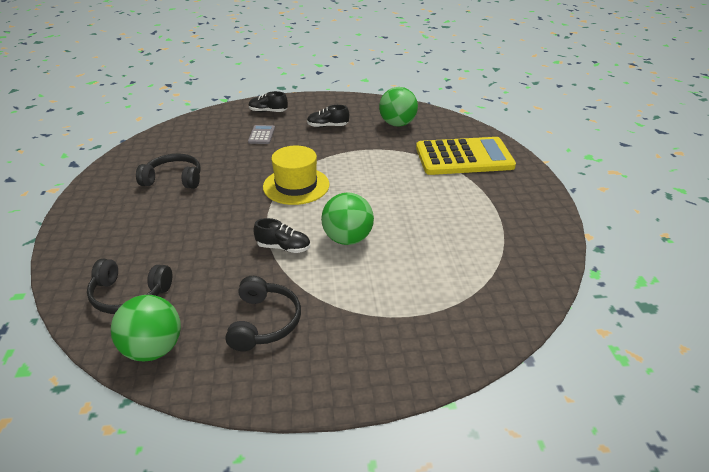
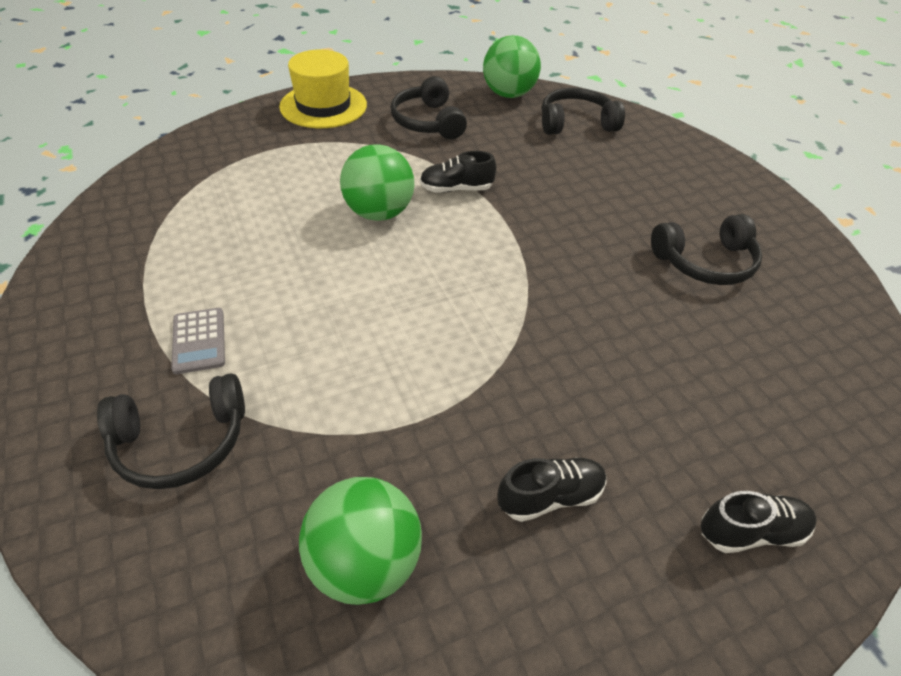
camera: 160 degrees right, 10 degrees up
grey calculator [248,125,275,144] -> grey calculator moved to [171,308,225,374]
yellow hat [263,146,330,205] -> yellow hat moved to [279,50,367,128]
yellow calculator [416,137,516,175] -> black headphones [97,373,245,489]

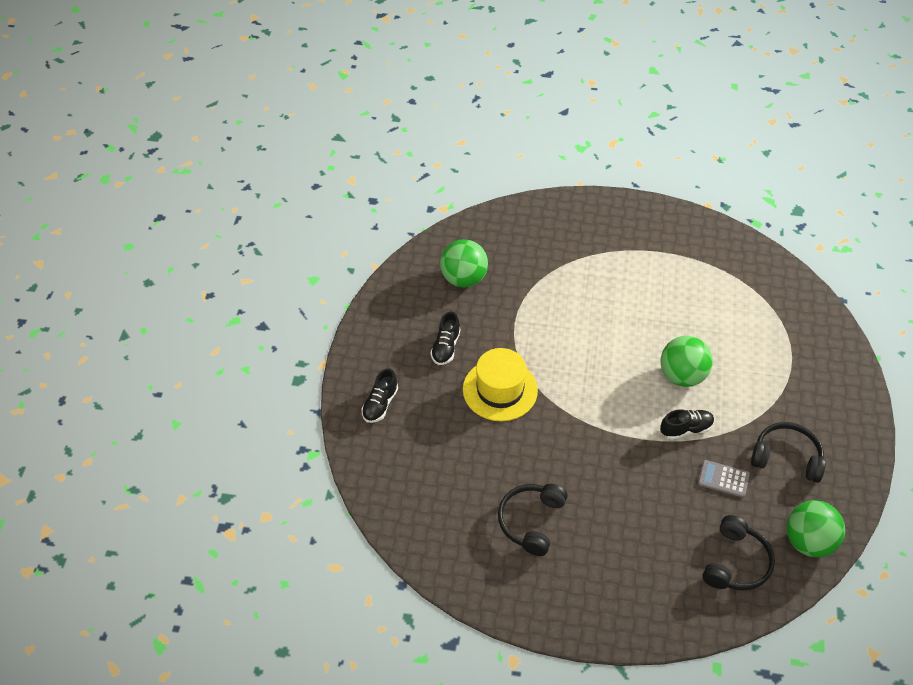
camera: 125 degrees right, 5 degrees up
black headphones [97,373,245,489] -> none
grey calculator [171,308,225,374] -> grey calculator moved to [698,460,750,497]
yellow hat [279,50,367,128] -> yellow hat moved to [463,348,538,421]
black shoe [420,151,496,192] -> black shoe turned 45 degrees clockwise [660,410,714,440]

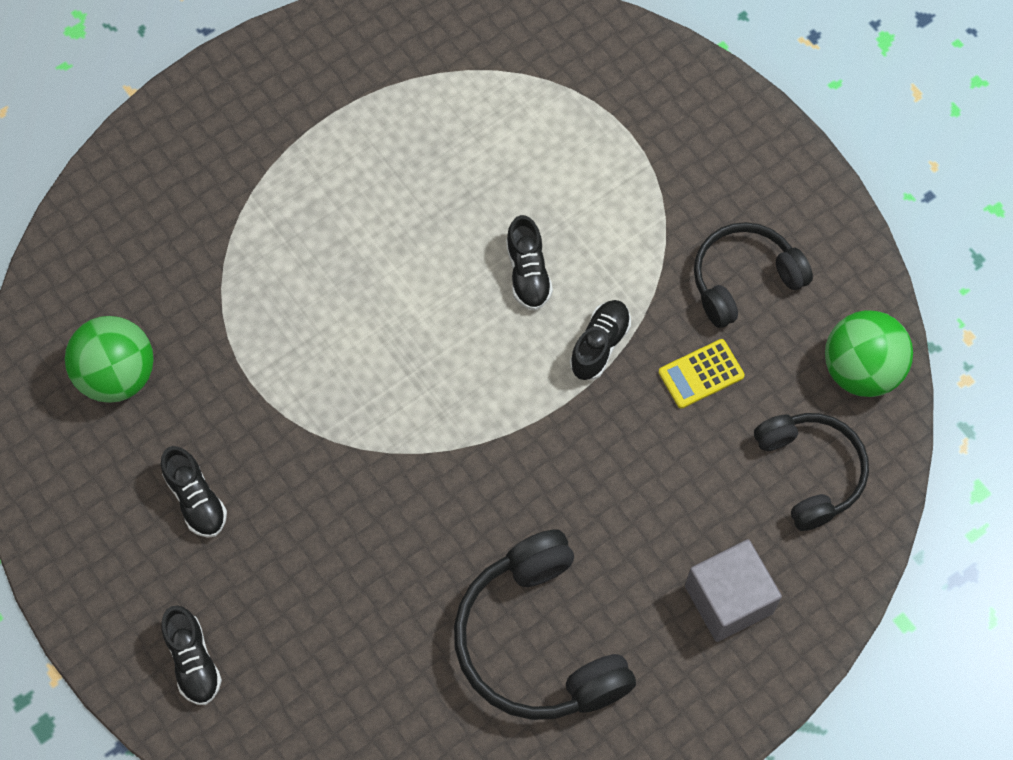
camera: 45 degrees left, 15 degrees up
yellow hat [463,348,538,421] -> none
black headphones [498,484,568,556] -> black headphones [454,529,636,720], size x1.51
green ball [661,336,713,387] -> black shoe [506,215,553,311]
grey calculator [698,460,750,497] -> yellow calculator [659,339,745,409]
none -> grey cube [685,539,782,642]

